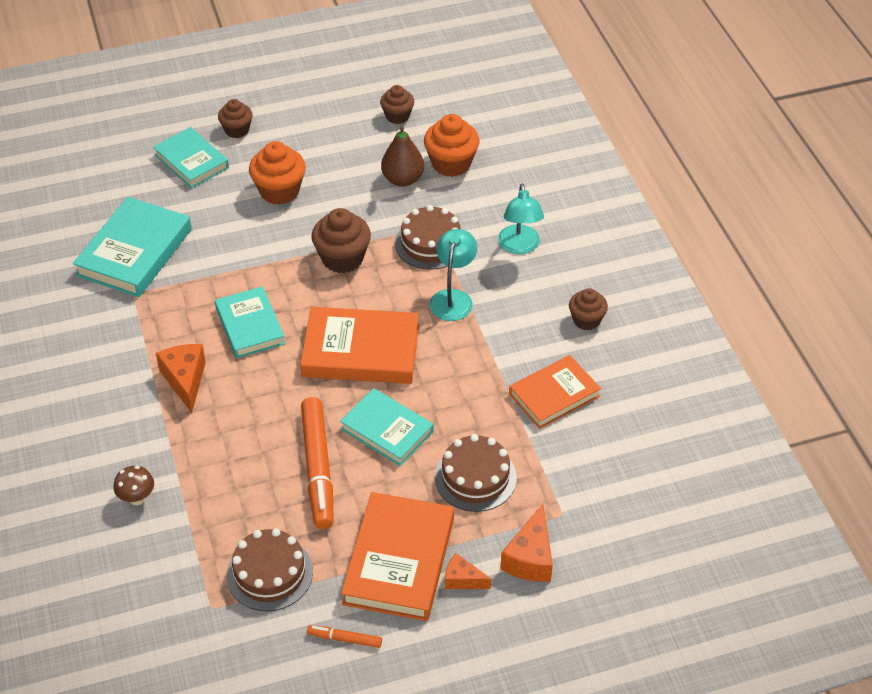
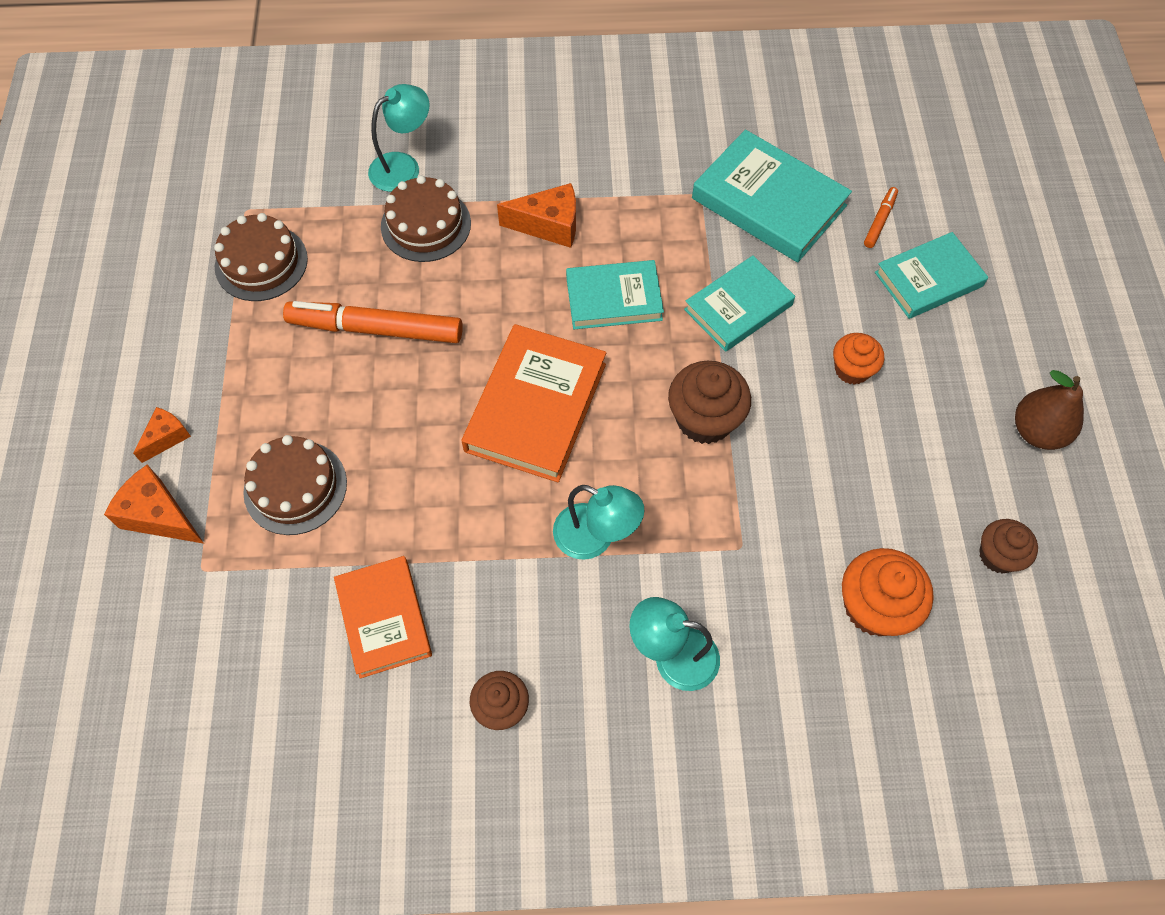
camera: 105 degrees right, 15 degrees up
brown mushroom [113,466,154,505] -> turquoise lamp [368,84,430,192]
brown cupcake [218,99,253,138] -> none
orange cupcake [249,141,306,205] -> orange cupcake [833,333,884,385], size x0.64
orange marker [307,625,382,648] -> orange marker moved to [864,187,898,248]
turquoise book [340,388,433,466] -> turquoise book moved to [684,255,795,352]
orange book [341,492,454,621] -> none
brown pear [381,126,424,187] -> brown pear moved to [1015,370,1084,450]
brown cake [395,205,460,270] -> brown cake moved to [381,175,471,262]

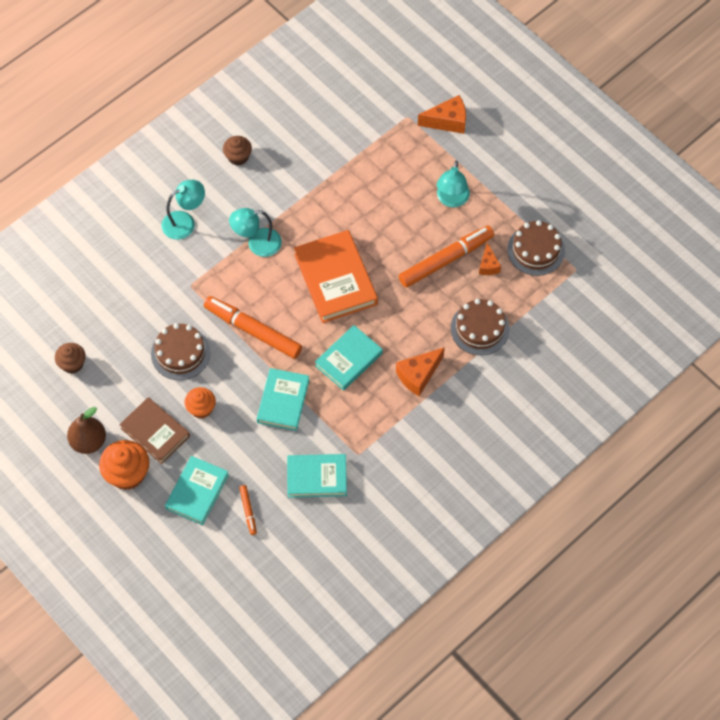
camera: 140 degrees right, 0 degrees up
orange cheese [133,407,191,463] -> orange cheese moved to [479,243,501,275]
brown cake [243,435,347,535] -> brown cake moved to [151,323,211,380]
orange book [334,556,432,678] -> none
turquoise lamp [368,84,430,192] -> turquoise lamp moved to [437,160,470,207]
brown cupcake [668,361,751,444] -> orange marker [204,296,302,359]
turquoise book [692,130,852,262] -> turquoise book [287,454,347,498], size x0.67
orange cupcake [842,548,934,636] -> orange cupcake moved to [99,440,149,490]
none -> brown book [120,397,190,464]

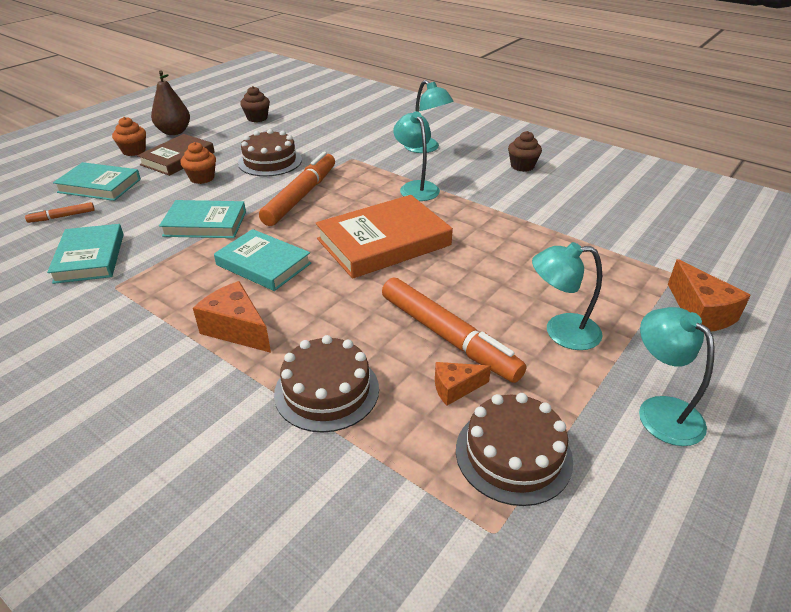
camera: 80 degrees right, 25 degrees down
orange cupcake [99,440,149,490] -> orange cupcake [112,117,146,156], size x0.64
none -> turquoise lamp [639,307,714,446]

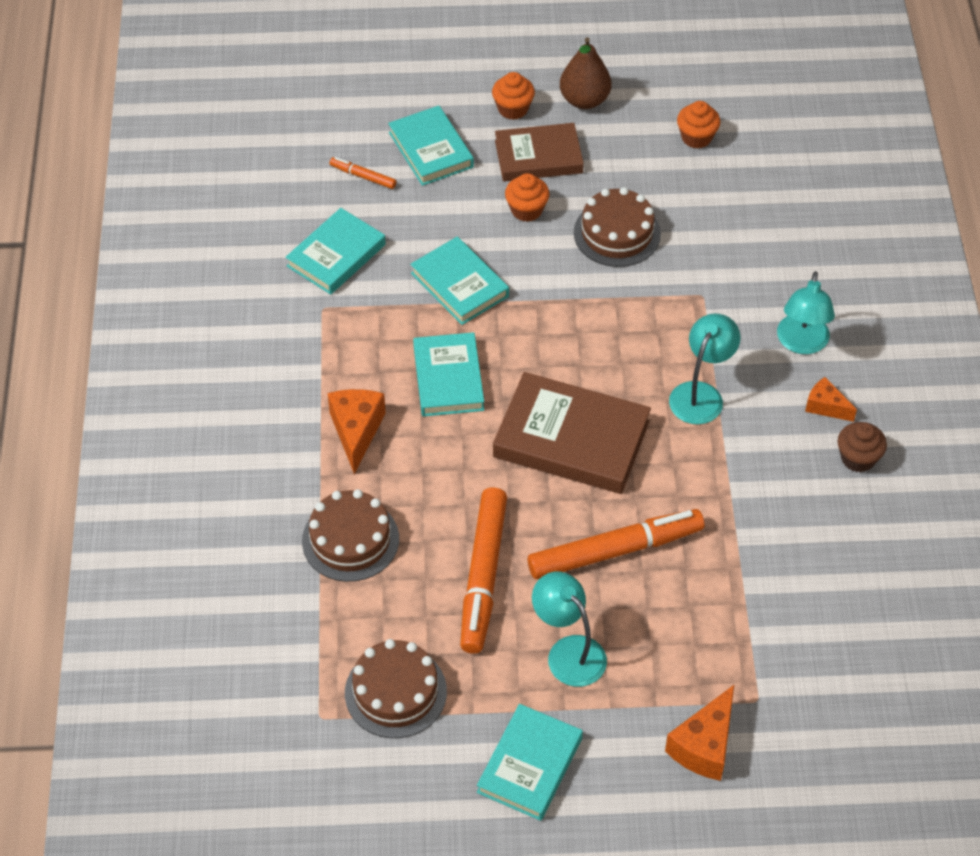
camera: 50 degrees right, 15 degrees up
brown cupcake [240,86,270,122] -> orange cupcake [677,101,721,149]
orange marker [259,152,335,226] -> orange marker moved to [528,509,704,579]
orange book [316,195,453,279] -> brown book [493,372,651,494]
orange cheese [435,362,491,406] -> orange cheese moved to [805,377,857,422]
turquoise lamp [639,307,714,446] -> turquoise book [477,704,583,821]

